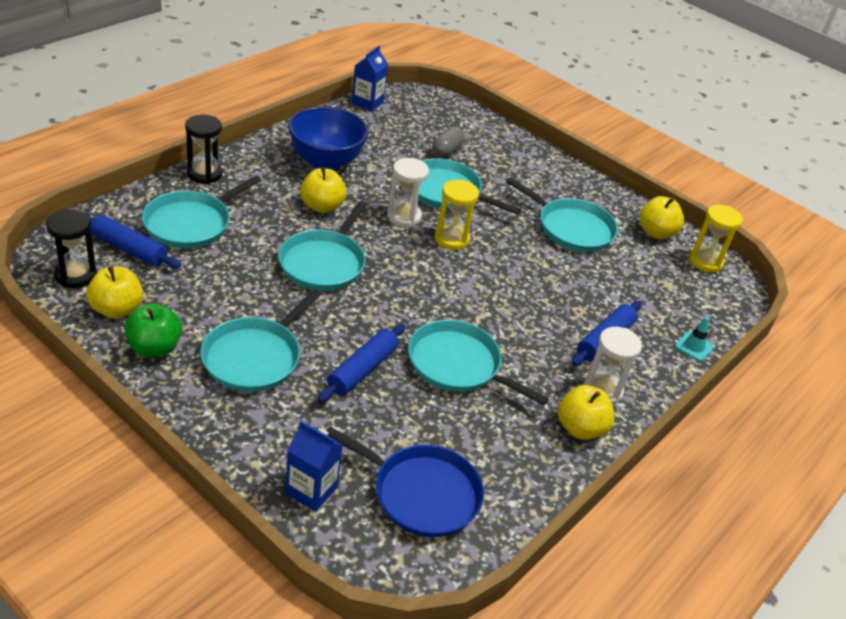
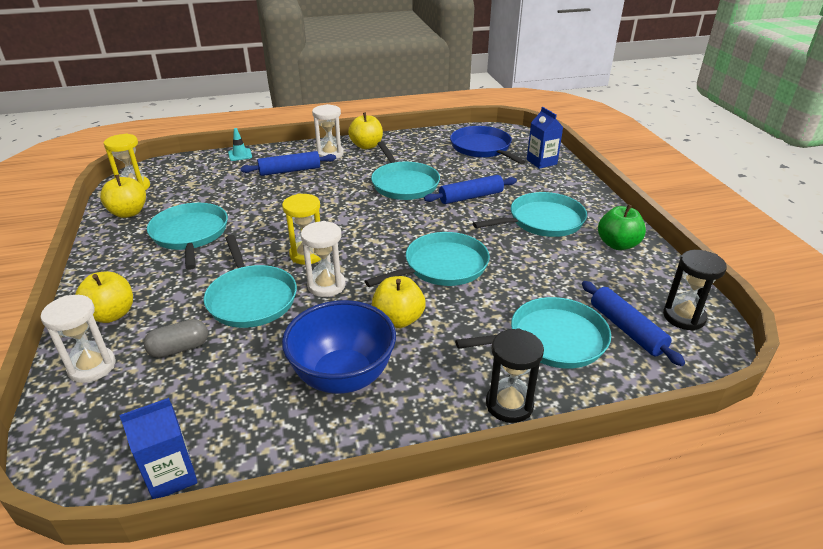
camera: 140 degrees left, 5 degrees down
yellow apple [86,266,143,319] -> yellow apple moved to [75,271,133,323]
none -> white hourglass [41,295,116,383]

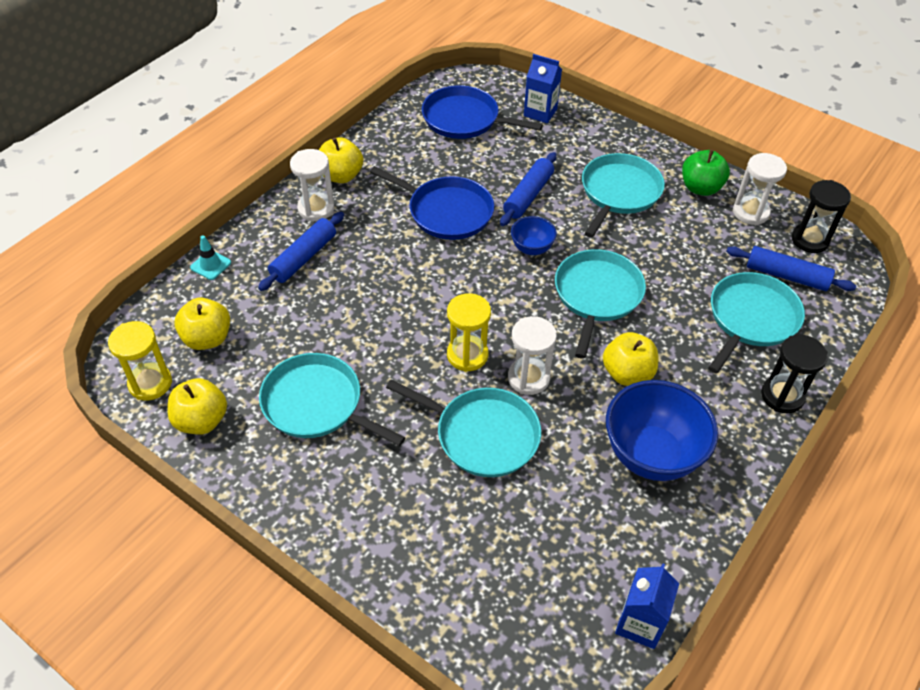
camera: 40 degrees left, 15 degrees up
white hourglass [41,295,116,383] -> white hourglass moved to [733,153,787,225]
yellow apple [75,271,133,323] -> yellow apple moved to [174,297,230,350]
grey capsule [144,319,208,358] -> none
turquoise pan [371,141,440,200] -> blue pan [370,166,494,240]
none -> blue bowl [511,216,557,255]

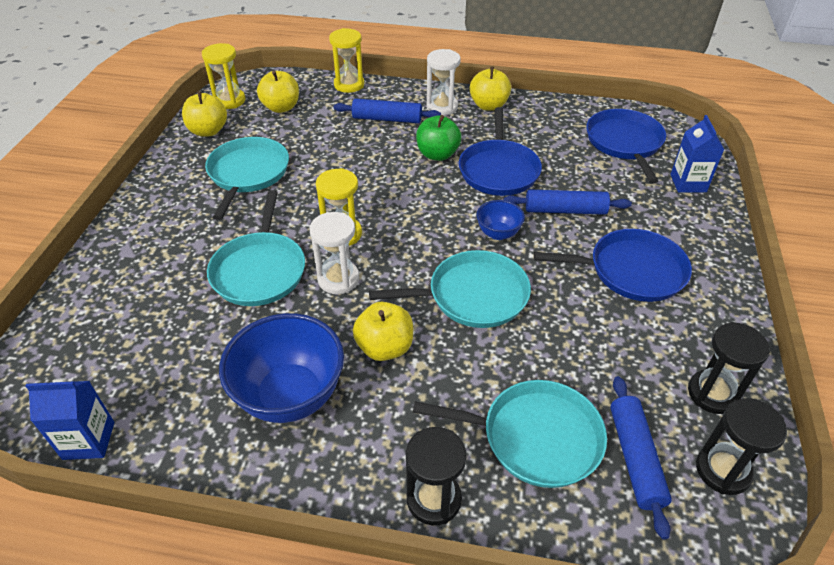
camera: 65 degrees right, 5 degrees down
turquoise traffic cone [190,235,231,280] -> yellow hourglass [329,28,364,93]
turquoise pan [582,153,665,238] -> blue pan [534,229,692,302]
green apple [682,150,730,196] -> green apple moved to [416,115,461,161]
white hourglass [733,153,787,225] -> black hourglass [688,322,770,414]

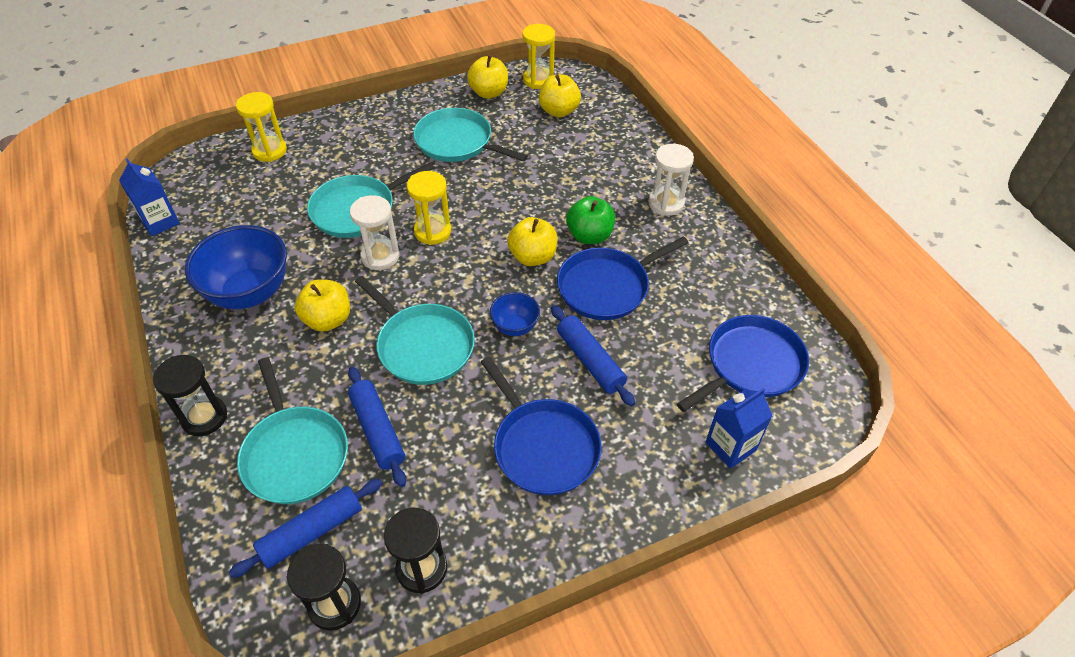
camera: 55 degrees right, 5 degrees up
turquoise pan [205,137,289,220] -> turquoise pan turned 120 degrees counterclockwise [413,108,528,162]
yellow hourglass [329,28,364,93] -> yellow hourglass moved to [236,92,287,162]
blue rolling pin [334,98,441,123] -> blue rolling pin moved to [348,366,406,487]
yellow apple [469,67,511,111] -> yellow apple moved to [507,217,557,266]

